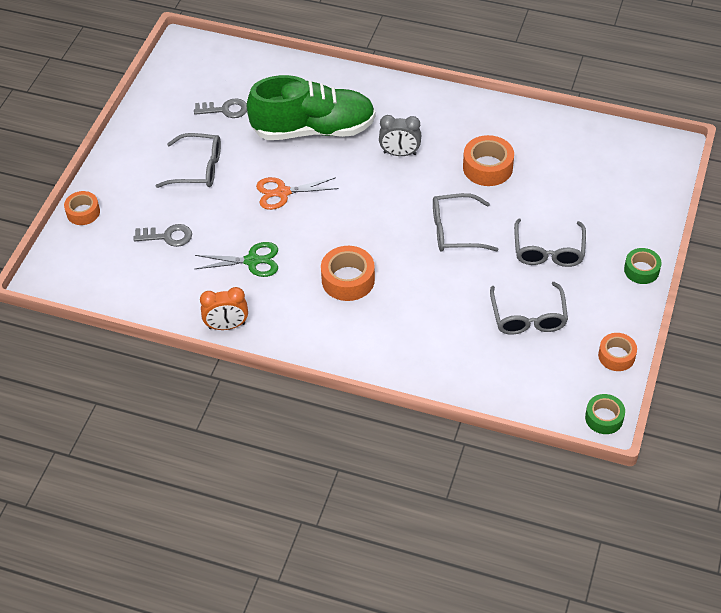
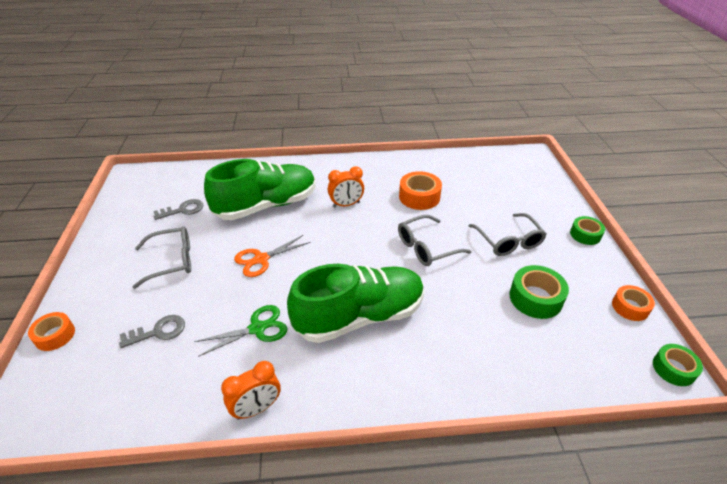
camera: 25 degrees left, 10 degrees down
orange tape [321,246,375,301] -> green shoe [287,264,424,343]
grey clock [379,115,421,156] -> orange clock [328,166,364,208]
grey glasses [490,282,568,335] -> green tape [509,265,569,319]

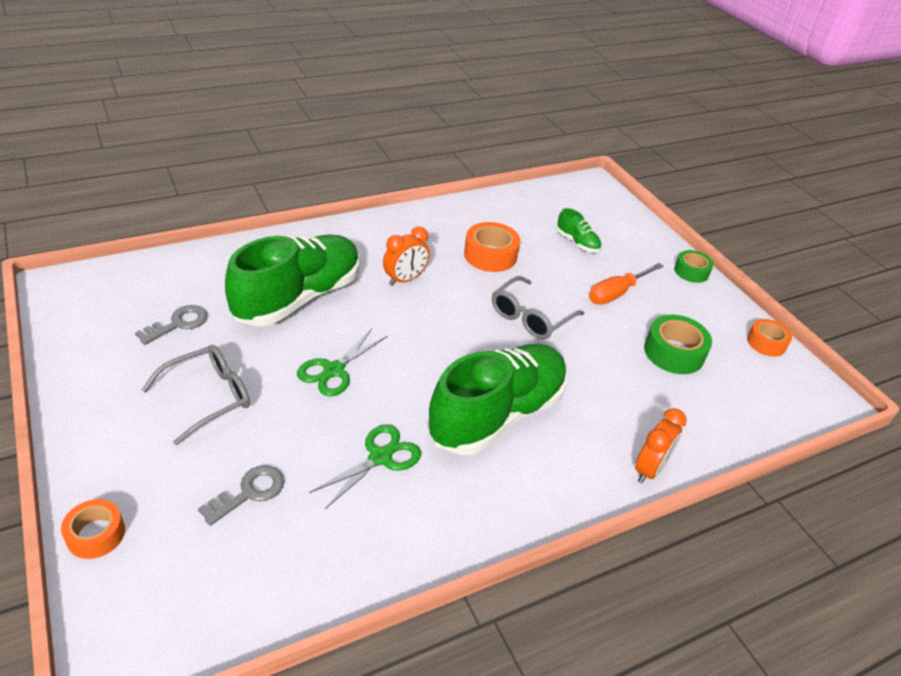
camera: 25 degrees left, 0 degrees up
orange clock [221,361,281,420] -> orange clock moved to [635,408,687,483]
orange scissors [234,235,311,277] -> green scissors [297,329,387,396]
grey glasses [469,213,547,256] -> orange screwdriver [589,263,664,304]
green tape [653,344,703,386] -> none
none -> green shoe [557,208,601,252]

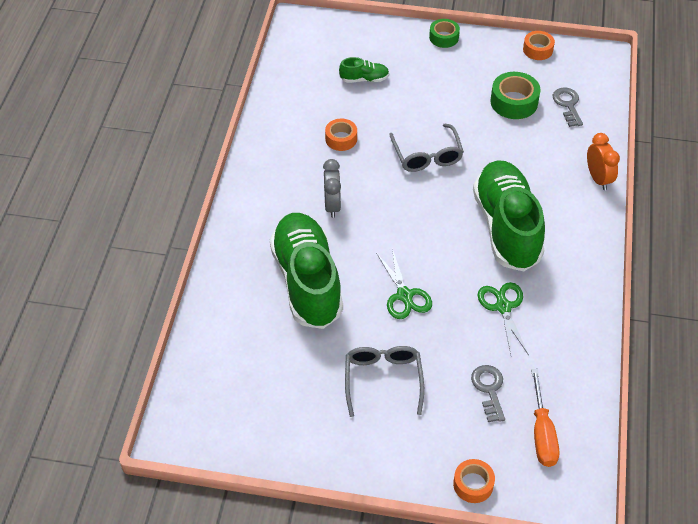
camera: 50 degrees left, 10 degrees up
grey key [135,305,208,345] -> grey key moved to [553,87,583,127]
orange clock [383,227,430,286] -> grey clock [323,159,341,218]
orange tape [464,222,520,272] -> orange tape [325,119,357,151], size x0.66
orange screwdriver [589,263,664,304] -> orange screwdriver moved to [531,369,559,467]

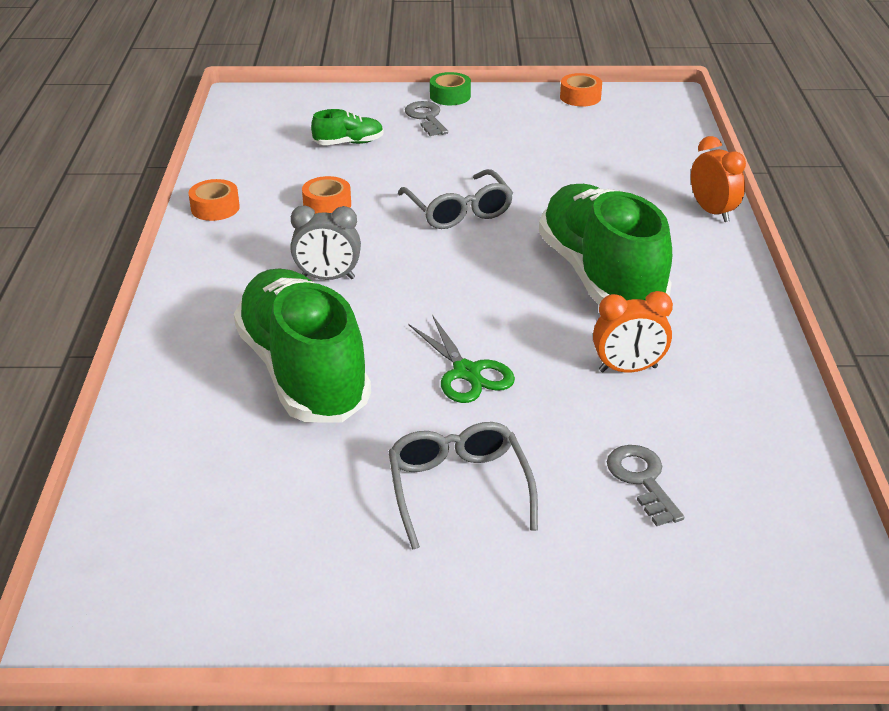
camera: 10 degrees left, 15 degrees down
grey clock [323,159,341,218] -> grey clock turned 105 degrees clockwise [291,205,361,280]
orange tape [453,459,495,503] -> orange tape moved to [188,179,240,221]
green scissors [478,282,529,355] -> orange clock [593,291,673,372]
green tape [490,72,541,119] -> none
orange screwdriver [531,369,559,467] -> none
grey key [553,87,583,127] -> grey key moved to [405,101,448,136]

